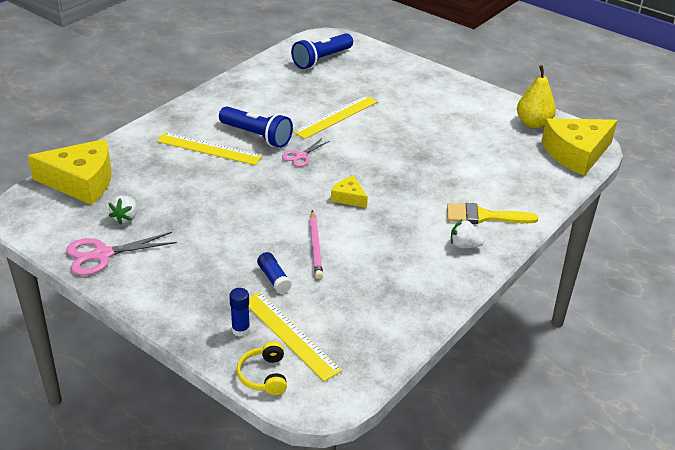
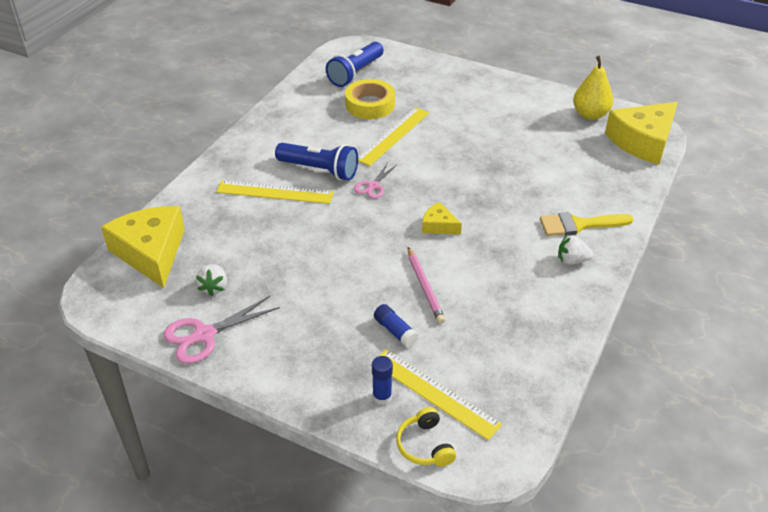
camera: 10 degrees left, 5 degrees up
yellow cheese [28,139,112,205] -> yellow cheese turned 105 degrees counterclockwise [101,206,185,288]
none -> yellow tape [345,79,395,119]

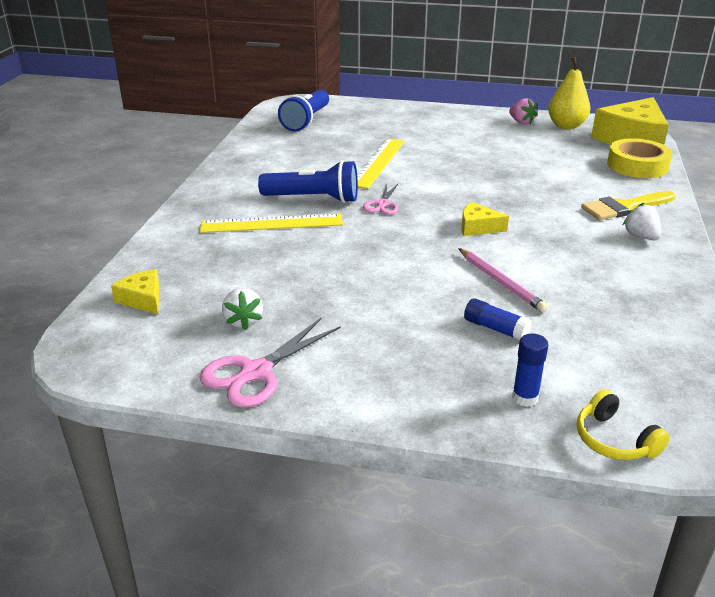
camera: 15 degrees left, 10 degrees down
yellow cheese [101,206,185,288] -> yellow cheese [111,269,159,314], size x0.47
yellow tape [345,79,395,119] -> yellow tape moved to [607,138,672,178]
yellow ruler [378,349,502,440] -> none
white strawberry [558,235,593,265] -> white strawberry turned 75 degrees clockwise [623,203,662,240]
none -> pink strawberry [509,98,538,124]

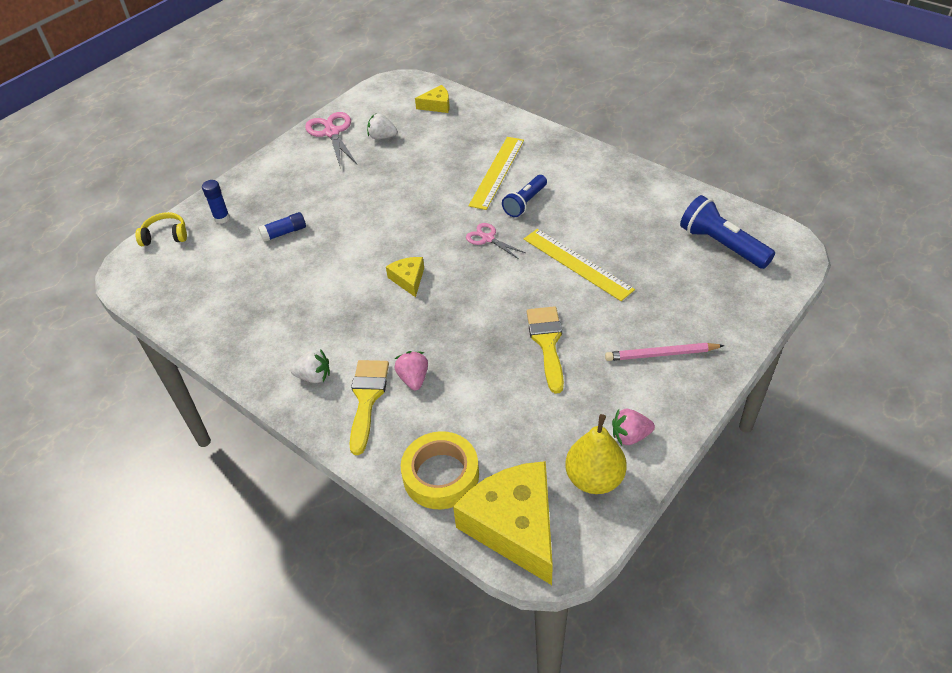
camera: 120 degrees right, 15 degrees up
blue flashlight [258,160,358,203] -> blue flashlight [502,175,547,217], size x0.66
pink pencil [458,248,548,313] -> pink pencil moved to [605,343,724,361]
yellow cheese [461,202,509,236] -> yellow cheese turned 60 degrees counterclockwise [386,257,424,297]
none -> pink strawberry [394,351,428,390]
none -> yellow brush [527,306,564,394]

